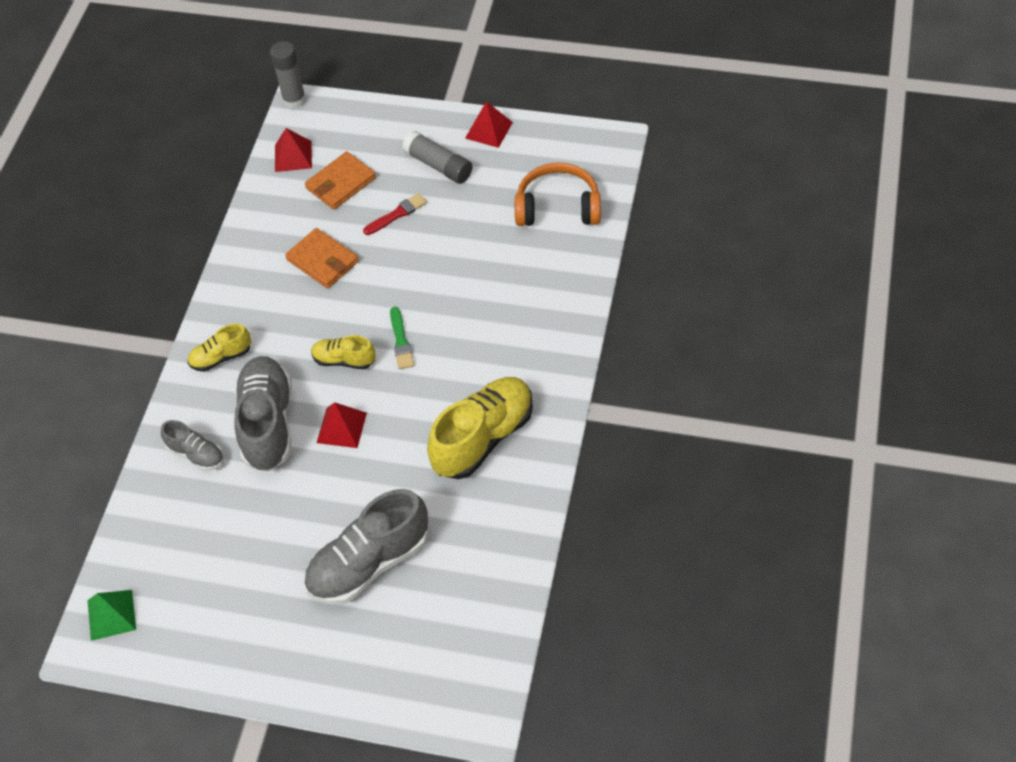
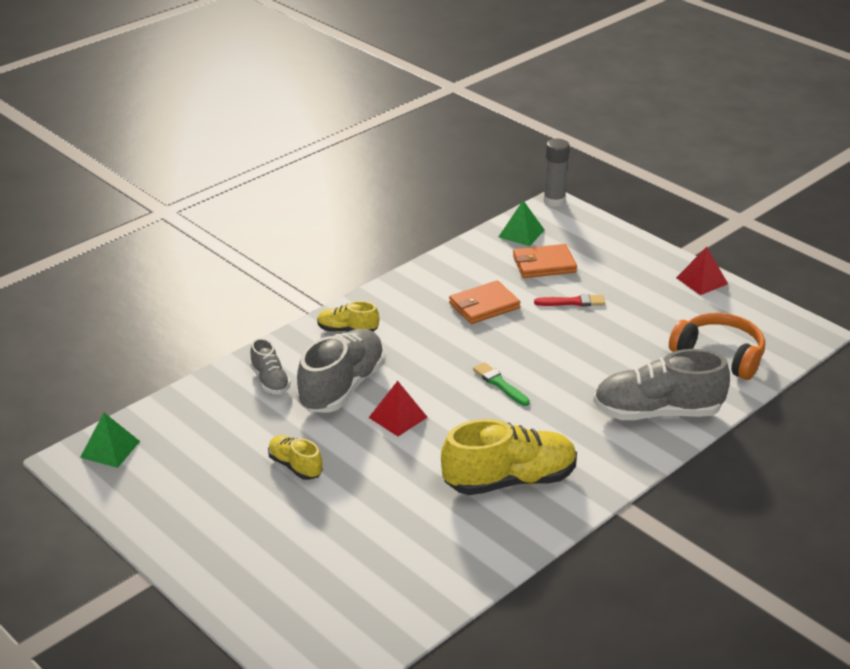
camera: 30 degrees right, 20 degrees down
red pyramid [275,128,312,172] -> green pyramid [499,200,544,246]
orange wallet [285,228,359,288] -> orange wallet turned 75 degrees clockwise [449,280,520,324]
grey shoe [304,489,428,605] -> grey shoe moved to [593,349,730,420]
yellow shoe [311,335,376,369] -> yellow shoe moved to [268,435,323,480]
green brush [390,307,414,369] -> green brush turned 120 degrees clockwise [473,362,530,406]
grey glue stick [402,131,472,184] -> none

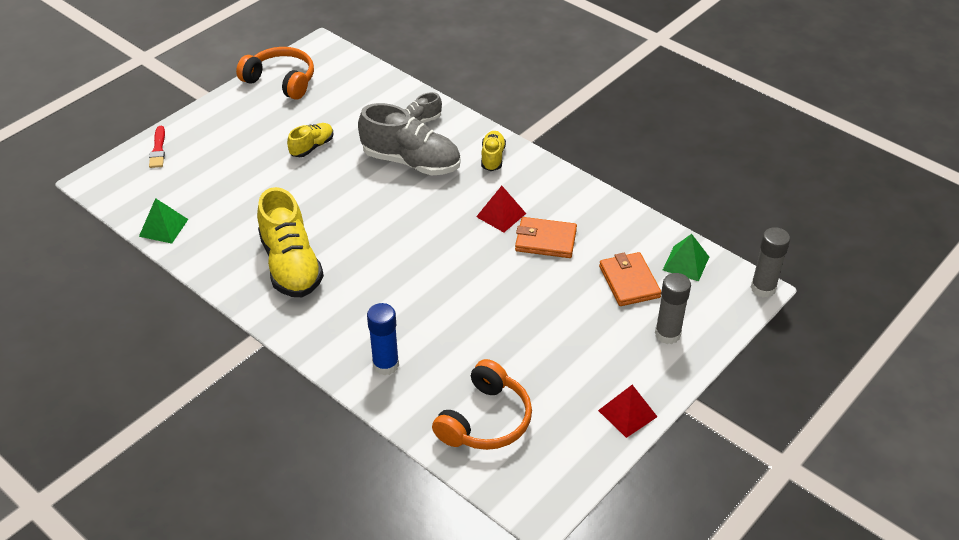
camera: 85 degrees right, 10 degrees up
green pyramid [80,413,140,468] -> green pyramid moved to [139,198,188,244]
red pyramid [369,381,428,436] -> red pyramid moved to [476,186,526,232]
orange wallet [449,280,520,324] -> orange wallet turned 45 degrees counterclockwise [515,217,577,258]
green brush [473,362,530,406] -> none
red brush [534,294,605,306] -> red brush moved to [149,126,165,168]
grey shoe [593,349,730,420] -> blue glue stick [367,303,399,376]
none -> orange headphones [236,47,314,100]
none -> grey glue stick [655,273,691,344]

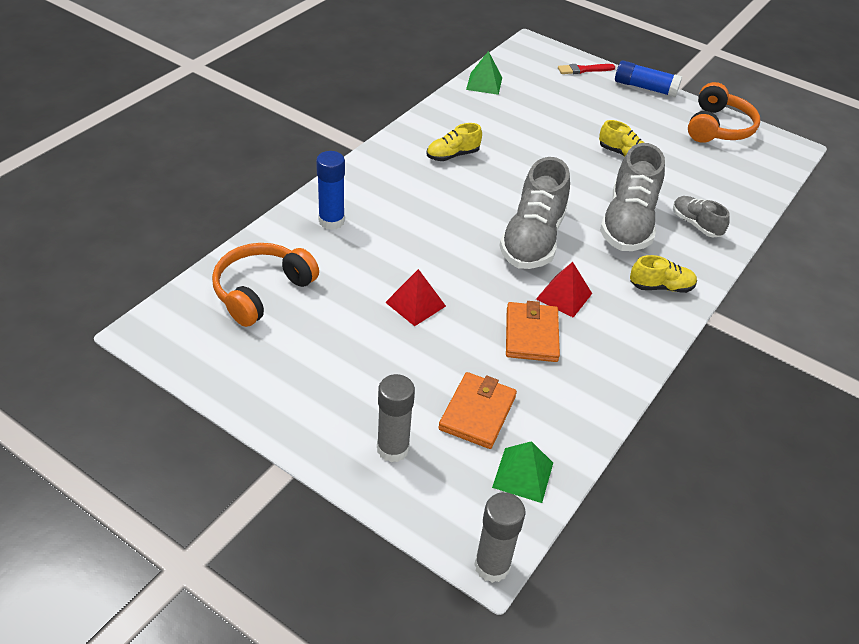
camera: 80 degrees right, 0 degrees up
yellow shoe [257,187,324,297] -> yellow shoe [427,123,482,161], size x0.52
orange headphones [432,359,532,450] -> orange headphones turned 105 degrees clockwise [212,243,319,327]
red pyramid [598,385,657,438] -> red pyramid moved to [385,269,446,326]
orange wallet [599,252,661,306] -> orange wallet turned 45 degrees counterclockwise [439,372,517,449]
none -> grey shoe [499,157,570,269]
none -> blue glue stick [615,60,682,97]

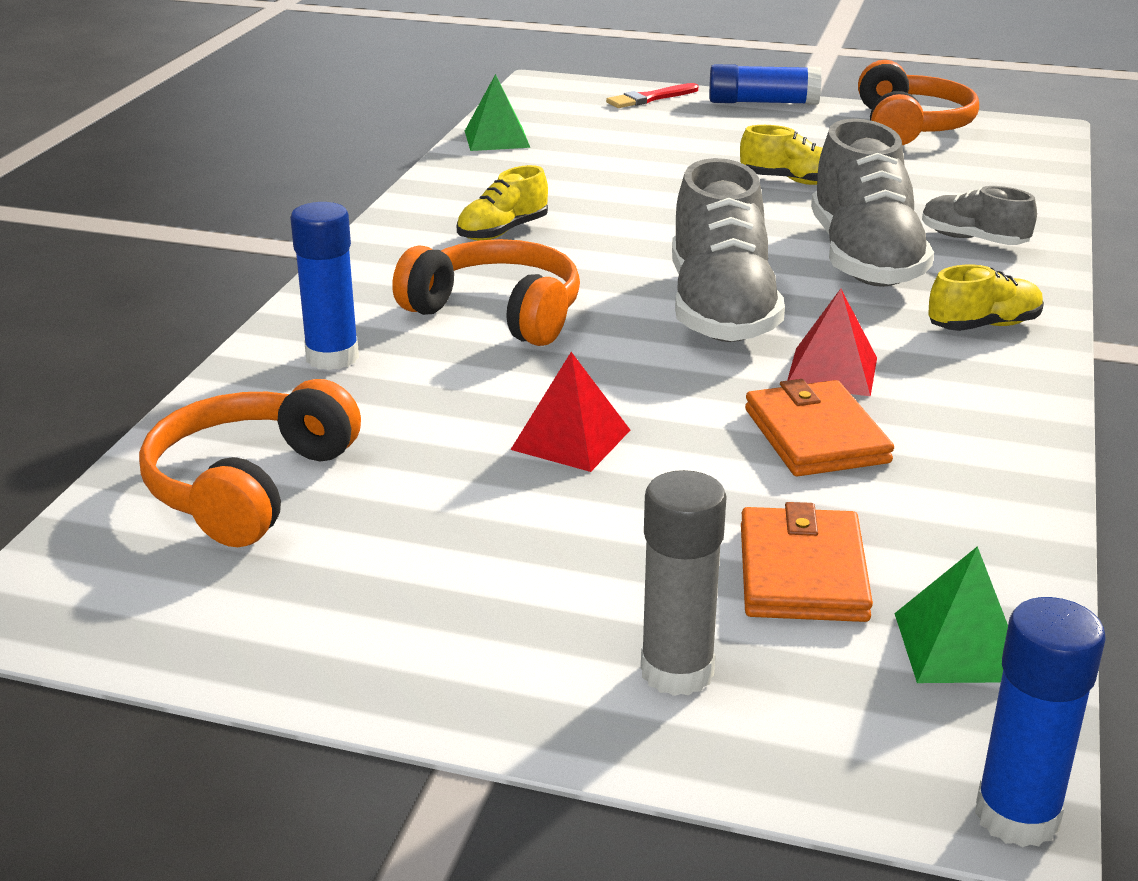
camera: 15 degrees left, 15 degrees down
grey glue stick [474,492,525,583] -> blue glue stick [975,597,1106,847]
none -> orange headphones [392,239,580,346]

